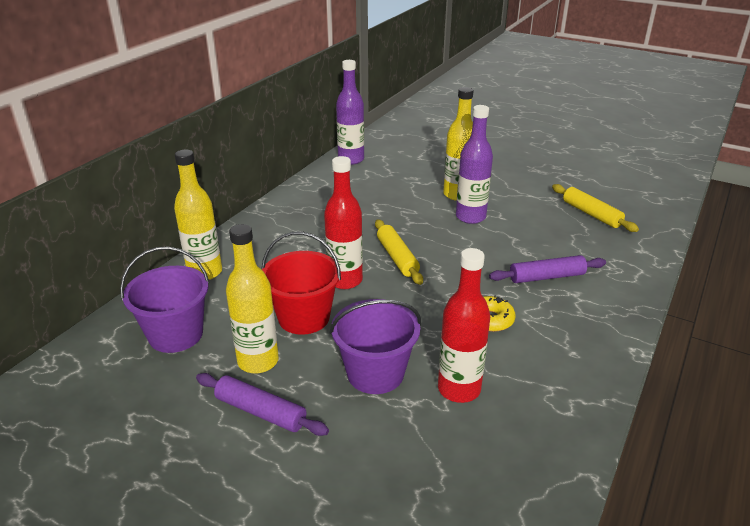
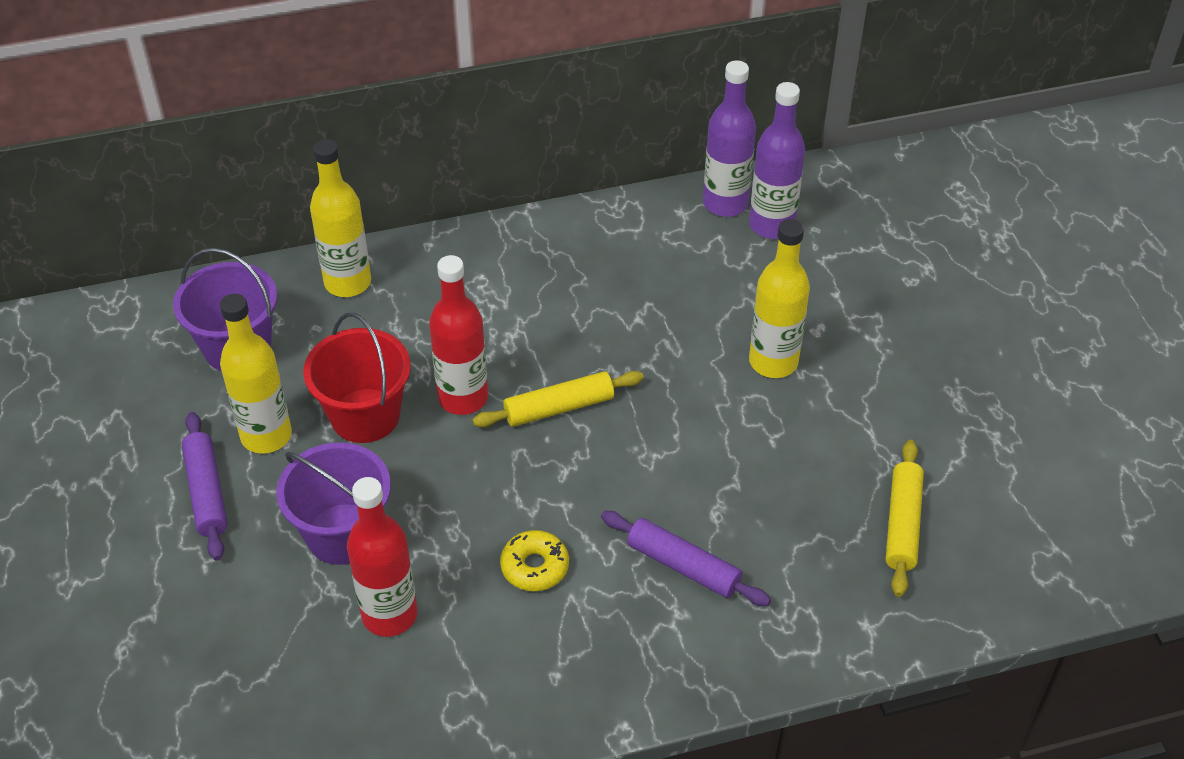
camera: 45 degrees right, 15 degrees up
yellow rolling pin [375,219,423,285] -> yellow rolling pin turned 45 degrees clockwise [472,371,644,427]
purple bottle [456,105,493,224] -> purple bottle moved to [749,82,805,239]

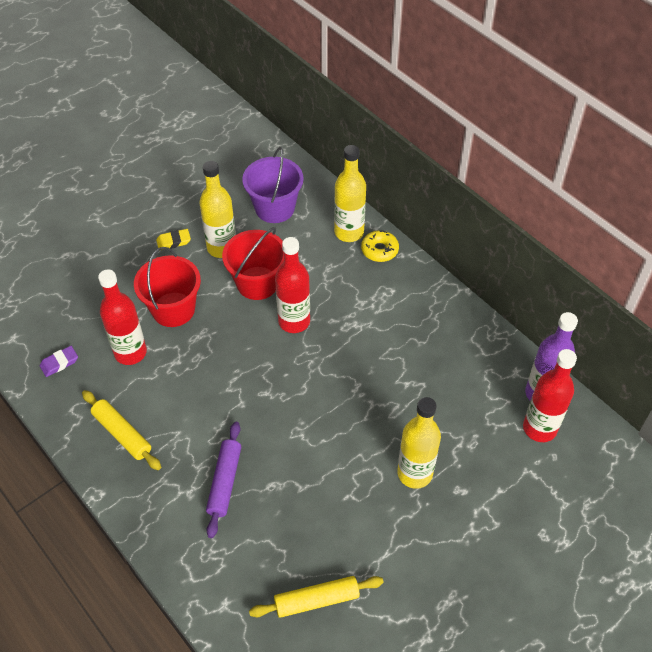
camera: 65 degrees right, 5 degrees up
purple rolling pin [182,412,228,561] -> yellow eraser [156,229,191,250]
purple bucket [276,442,391,565] -> red bucket [134,247,201,327]
yellow rolling pin [472,371,644,427] -> yellow rolling pin moved to [82,390,161,470]
yellow donut [500,530,569,591] -> yellow donut moved to [361,230,399,262]
purple bottle [749,82,805,239] -> red bottle [523,349,577,442]
none -> purple eraser [40,346,78,377]

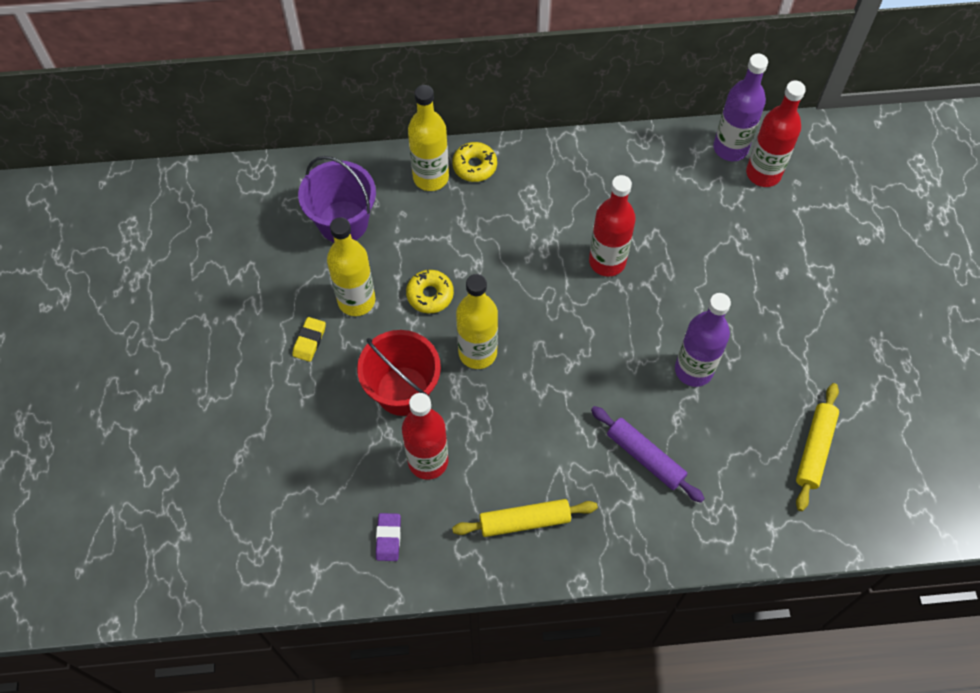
camera: 55 degrees left, 10 degrees up
red bucket [222,227,284,300] -> yellow donut [406,270,454,313]
red bottle [275,237,310,333] -> red bottle moved to [589,175,636,277]
yellow bottle [397,397,441,489] -> yellow bottle moved to [456,274,498,369]
none -> purple bottle [675,293,731,387]

